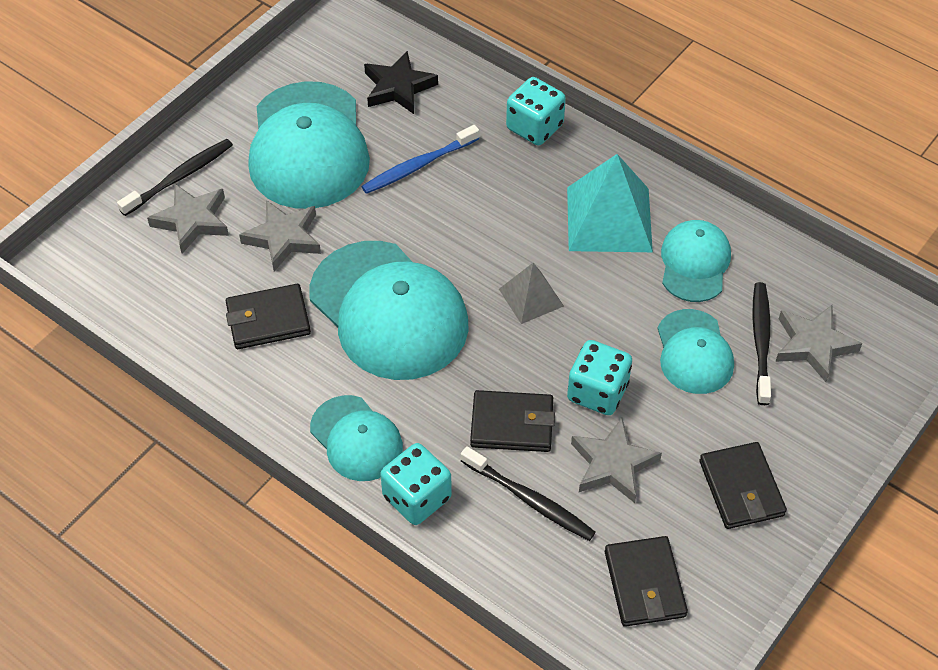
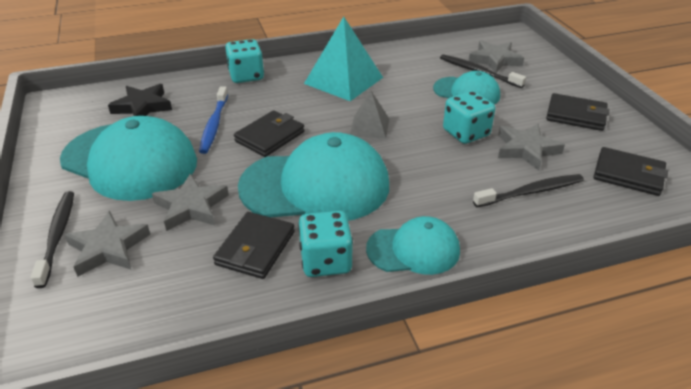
camera: 55 degrees left, 15 degrees down
turquoise dice [380,443,452,525] -> turquoise dice moved to [298,211,353,277]
black wallet [470,390,555,452] -> black wallet moved to [234,110,304,157]
turquoise cap [661,220,731,302] -> none

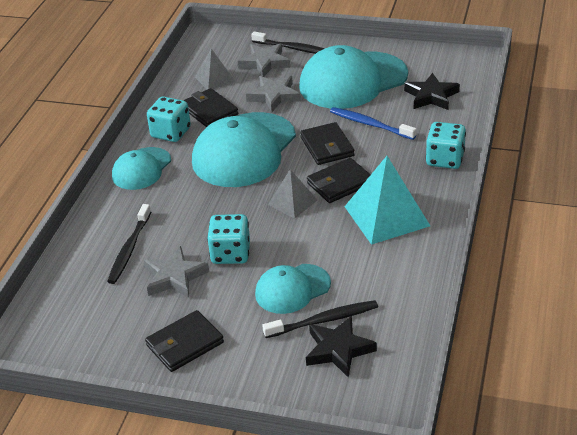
camera: 125 degrees right, 0 degrees up
grey star [468,40,524,73] -> black star [306,316,377,378]
black wallet [594,147,668,196] -> black wallet moved to [307,158,371,203]
none -> grey pyramid [195,49,235,90]

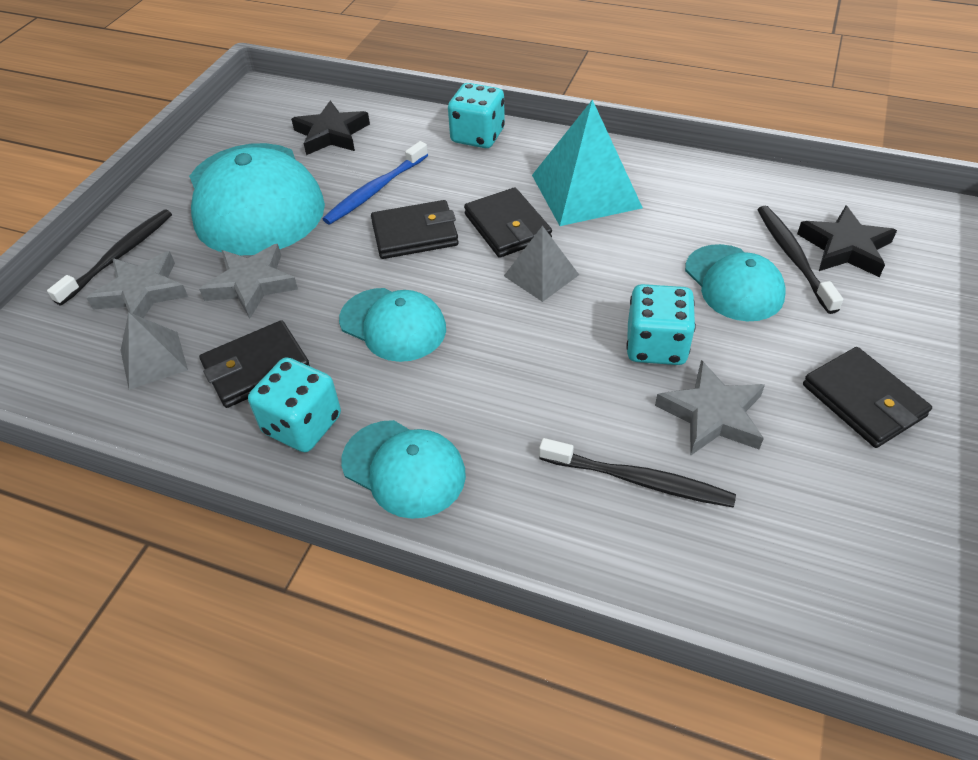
camera: 85 degrees left, 10 degrees up
turquoise cap [192,112,296,187] -> turquoise cap [339,288,446,362], size x0.55

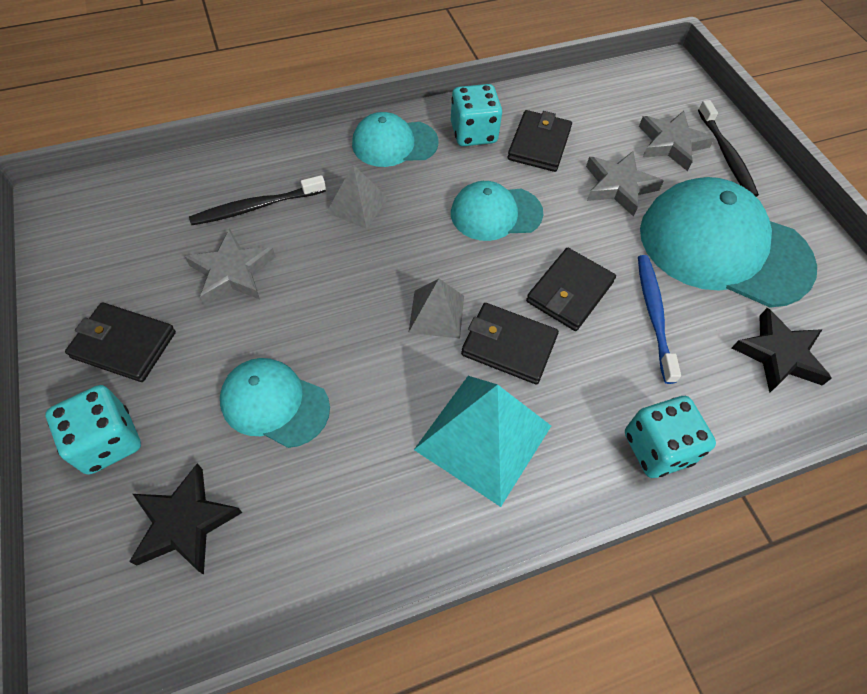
camera: 135 degrees right, 10 degrees up
grey pyramid [120,312,188,390] -> grey pyramid moved to [326,165,388,229]
turquoise dice [626,284,696,365] -> turquoise dice moved to [46,385,141,475]
black toothbrush [757,206,843,314] -> none

